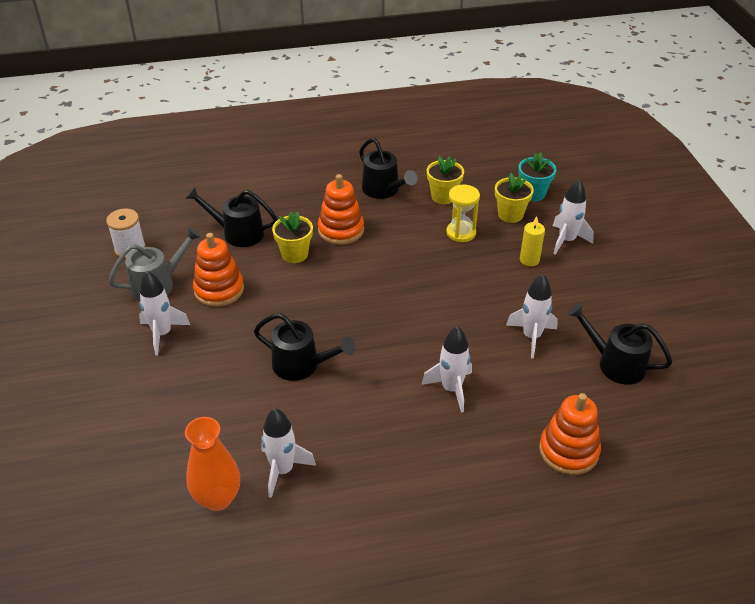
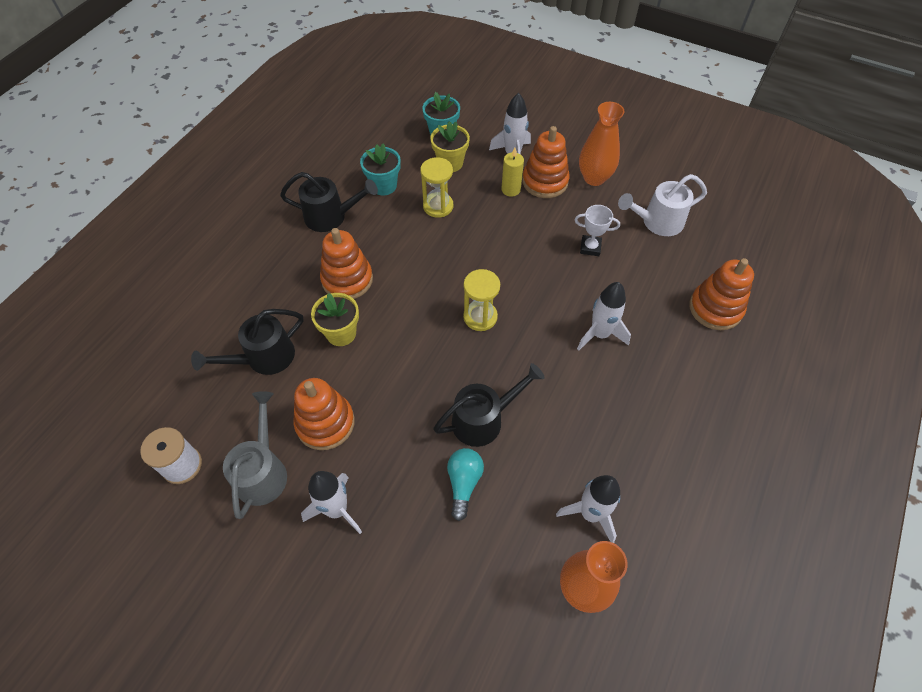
camera: 50 degrees left, 15 degrees up
yellow flower pot [427,156,464,204] -> turquoise flower pot [360,143,401,195]
white rocket [506,274,558,358] -> white trophy [574,205,620,256]
black watering can [567,303,673,385] -> white watering can [618,174,707,236]
none -> turquoise light bulb [447,448,484,521]
none -> yellow hourglass [463,269,500,331]
none -> orange stacking toy [522,126,570,198]
none -> orange vase [579,102,624,186]

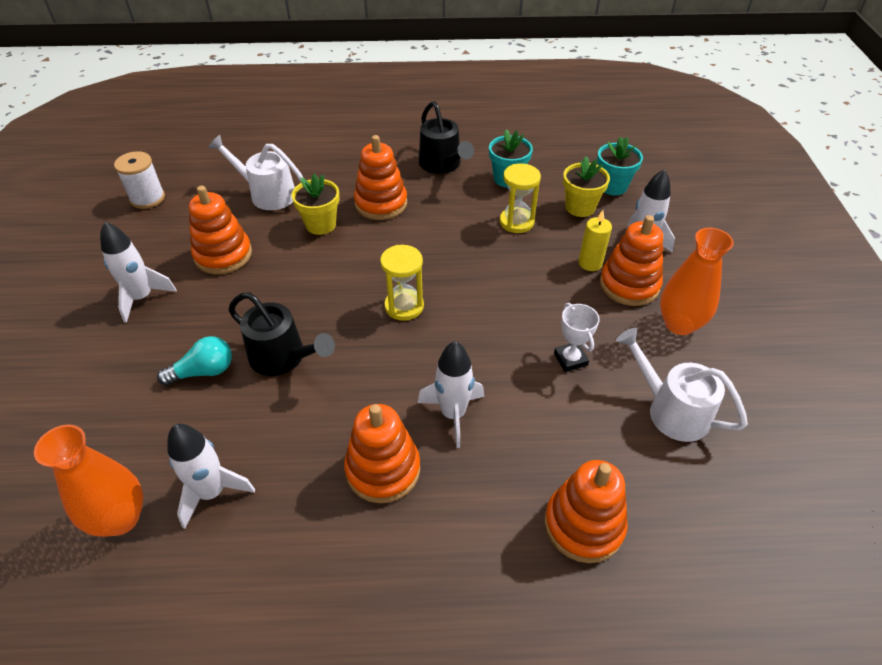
camera: 60 degrees right, 10 degrees down
black watering can [191,309,303,375] -> white watering can [208,135,303,210]
grey watering can [223,391,287,519] -> none
none -> orange stacking toy [344,404,420,503]

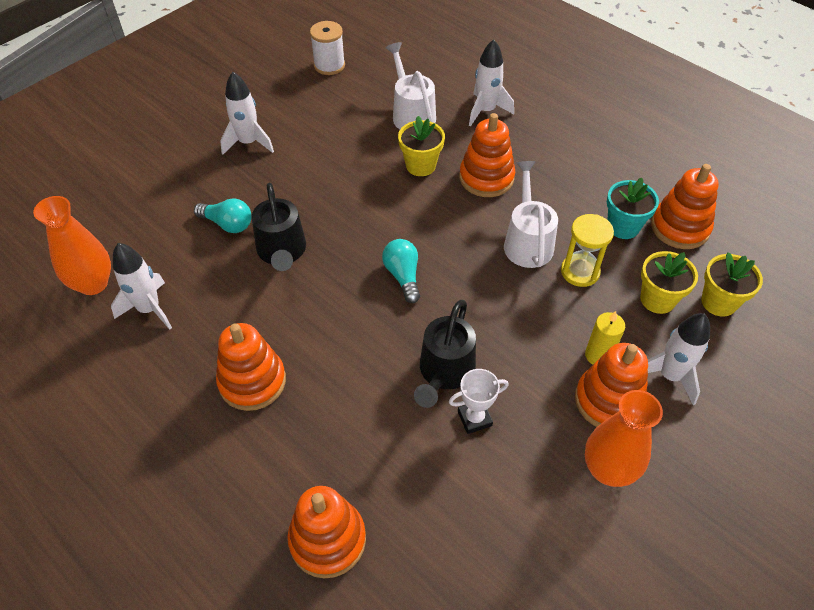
camera: 45 degrees right, 5 degrees up
orange stacking toy [189,186,252,274] -> orange stacking toy moved to [651,164,719,249]
yellow hourglass [380,245,424,321] -> turquoise light bulb [382,239,420,303]
white rocket [418,341,484,448] -> white rocket moved to [469,39,514,126]
black watering can [419,101,474,174] -> black watering can moved to [414,300,476,408]
white trophy [554,303,600,372] -> white trophy turned 45 degrees clockwise [449,369,509,434]
turquoise flower pot [597,137,643,195] -> yellow flower pot [701,252,763,317]
white watering can [616,328,748,442] -> white watering can moved to [504,161,558,268]

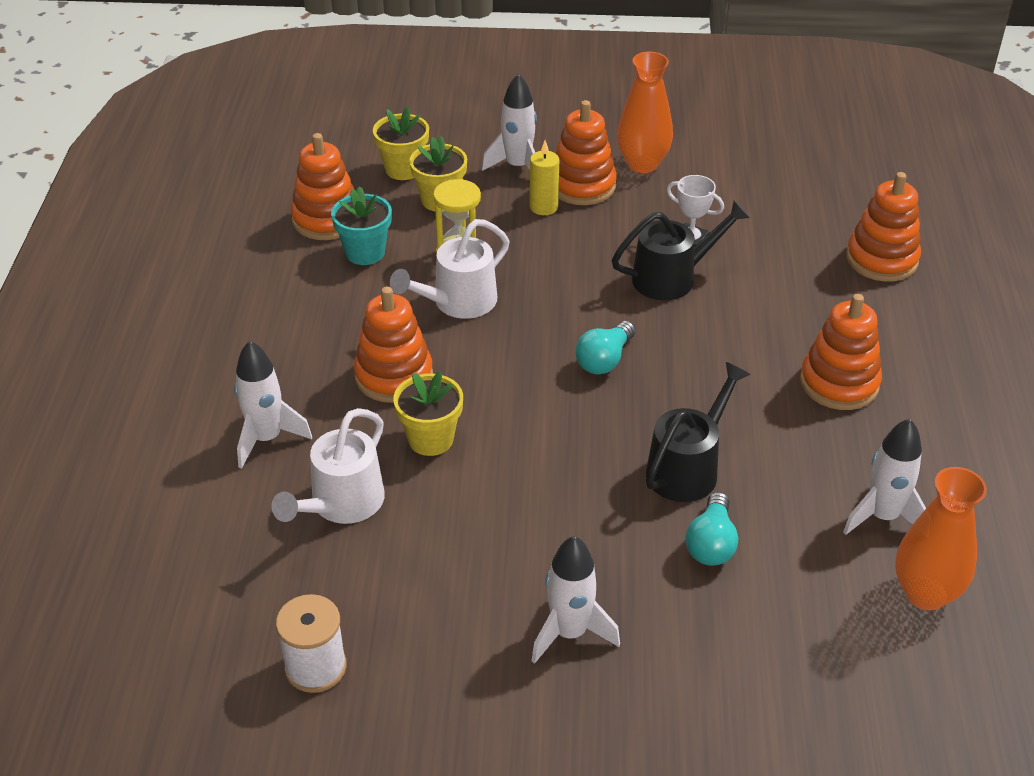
camera: 130 degrees left, 10 degrees down
turquoise light bulb [194,198,251,233] -> turquoise light bulb turned 150 degrees counterclockwise [685,492,738,566]

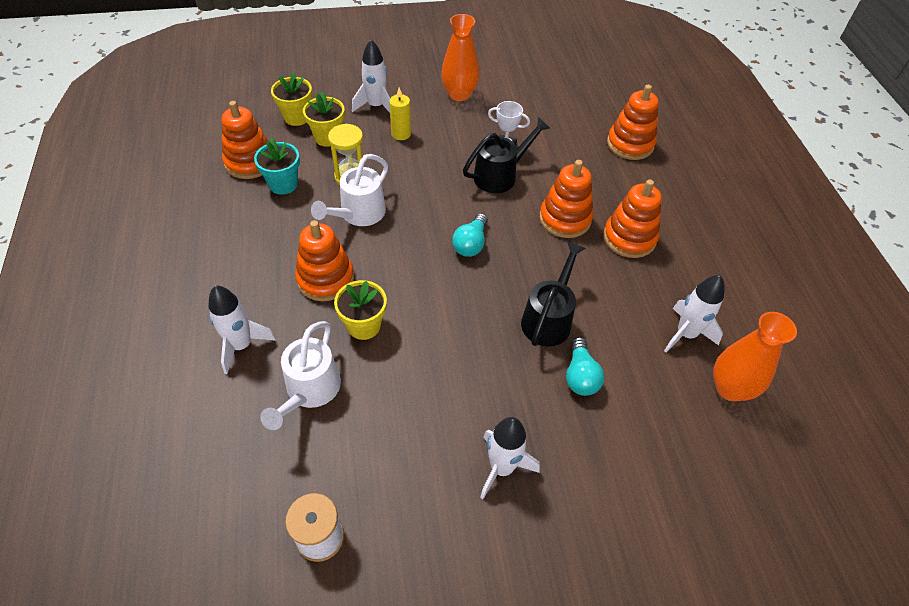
camera: 15 degrees left, 10 degrees up
orange stacking toy [556,100,617,205] -> orange stacking toy moved to [539,160,593,238]

